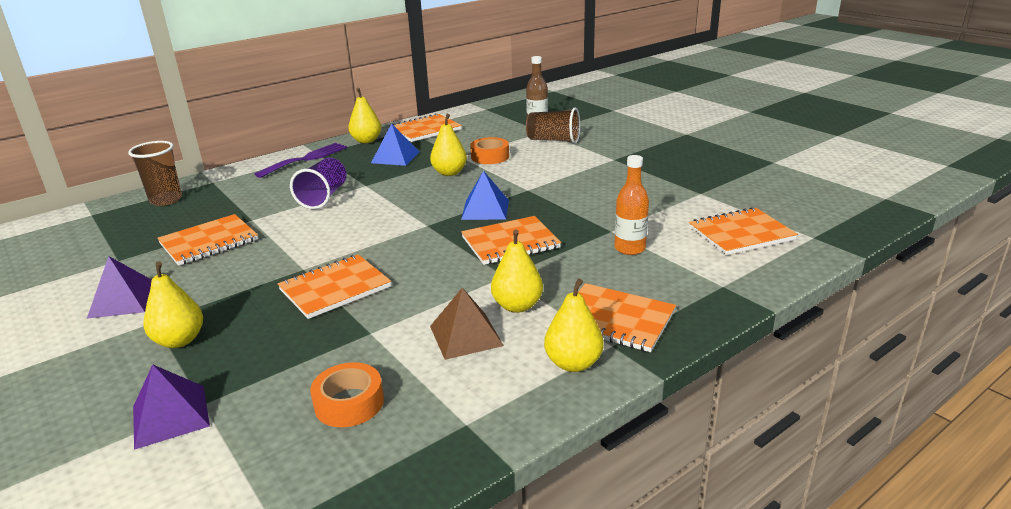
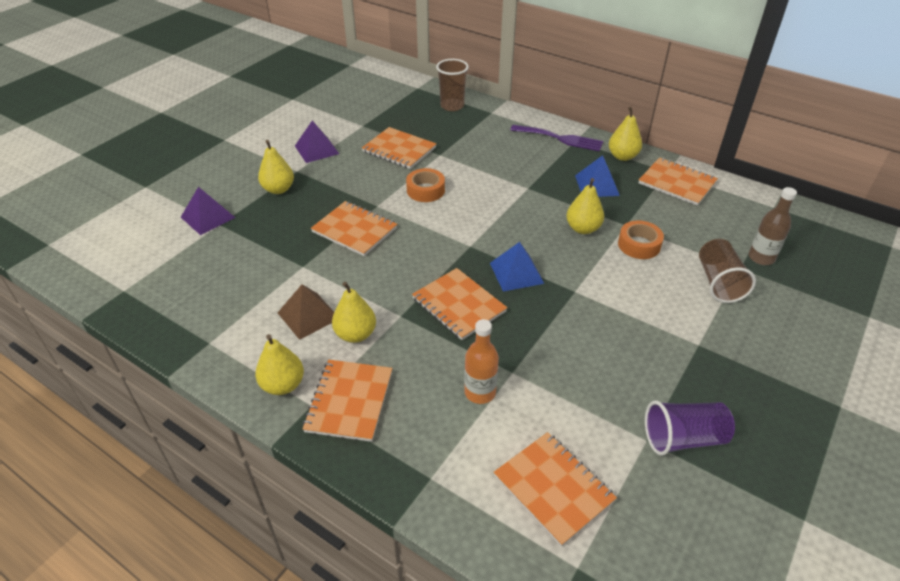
camera: 70 degrees right, 15 degrees up
purple cup [290,158,346,209] -> purple cup moved to [645,400,735,456]
orange tape [310,362,384,427] -> orange tape moved to [406,168,445,202]

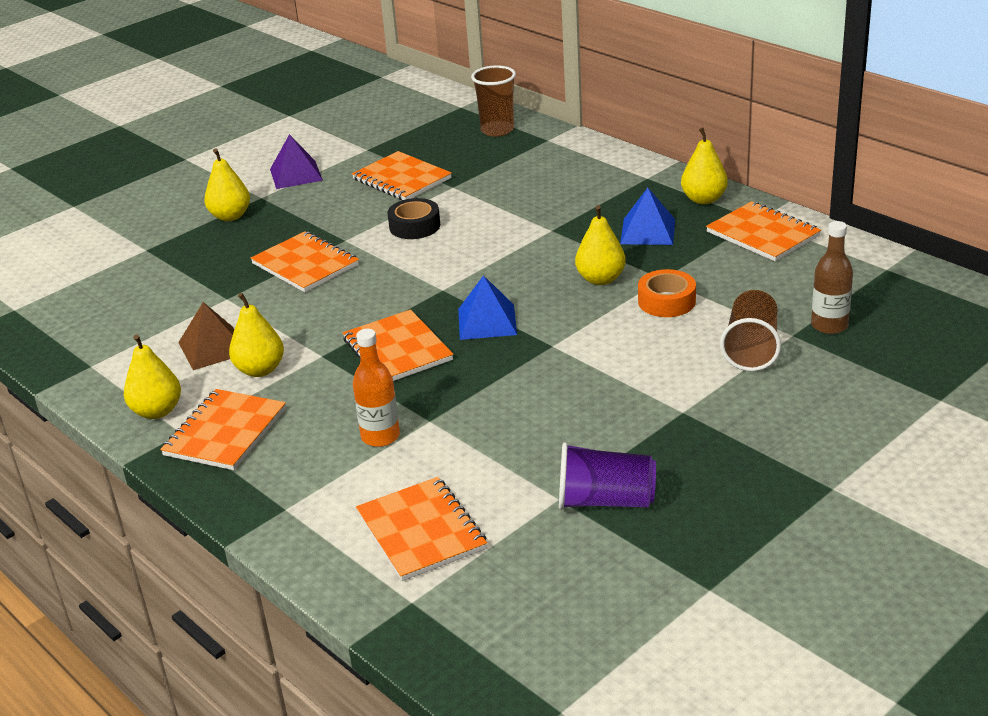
camera: 15 degrees right, 10 degrees down
purple pyramid [181,187,235,235] -> none
orange tape [406,168,445,202] -> black tape [387,198,440,239]
purple fork [510,125,603,151] -> none

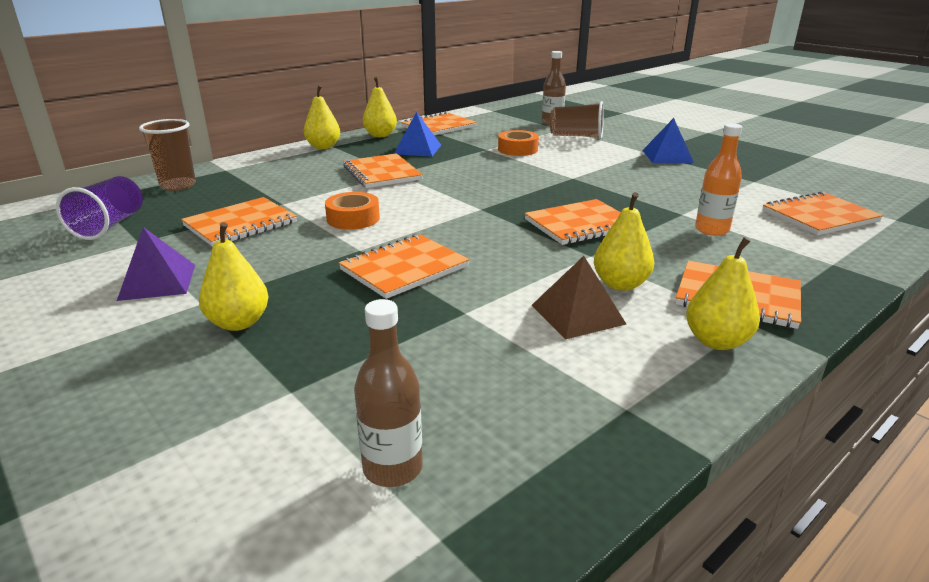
camera: 90 degrees left, 5 degrees down
black tape [387,198,440,239] -> orange tape [325,192,380,230]
blue pyramid [458,275,517,340] -> blue pyramid moved to [642,118,694,163]
purple cup [559,442,656,510] -> purple cup moved to [56,176,143,240]
yellow pear [575,205,626,285] -> yellow pear moved to [304,85,340,149]
none -> orange notebook [343,153,423,188]
none -> brown bottle [354,299,423,487]

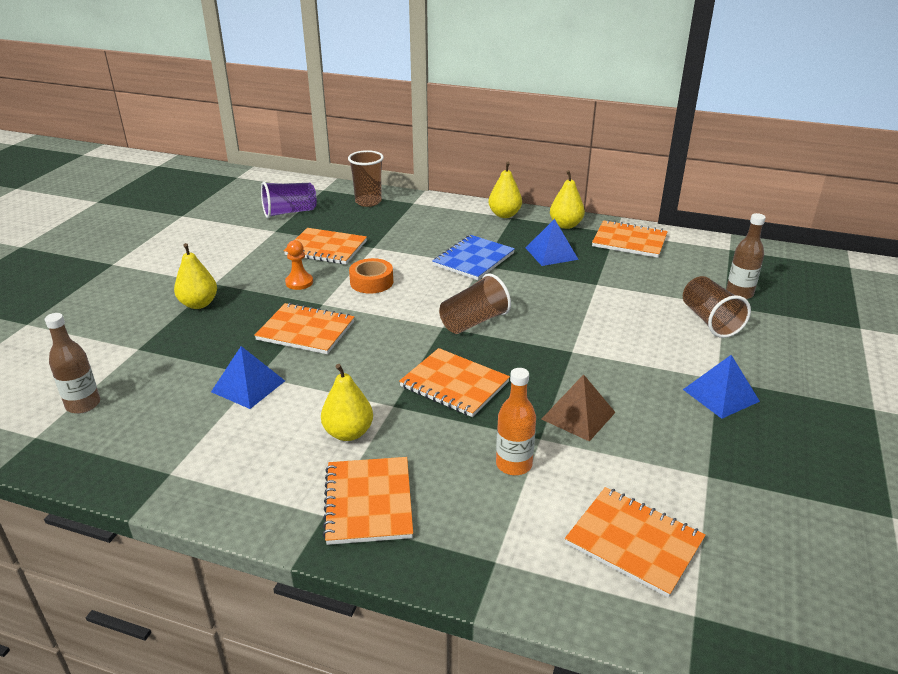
camera: 60 degrees right, 5 degrees up
purple pyramid [117,227,195,301] -> none
orange notebook [343,153,423,188] -> blue notebook [433,235,515,280]
orange tape [498,130,539,156] -> none
brown pyramid [532,256,626,339] -> brown pyramid moved to [541,374,616,441]
yellow pear [686,237,760,350] -> none
none -> blue pyramid [211,346,285,409]
none -> orange pawn [285,240,313,290]
none -> brown cup [439,274,511,334]

